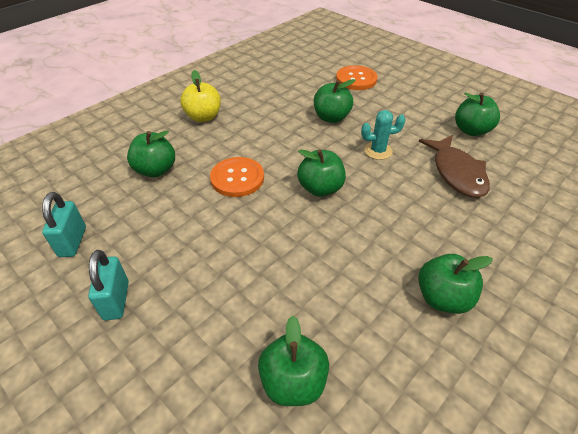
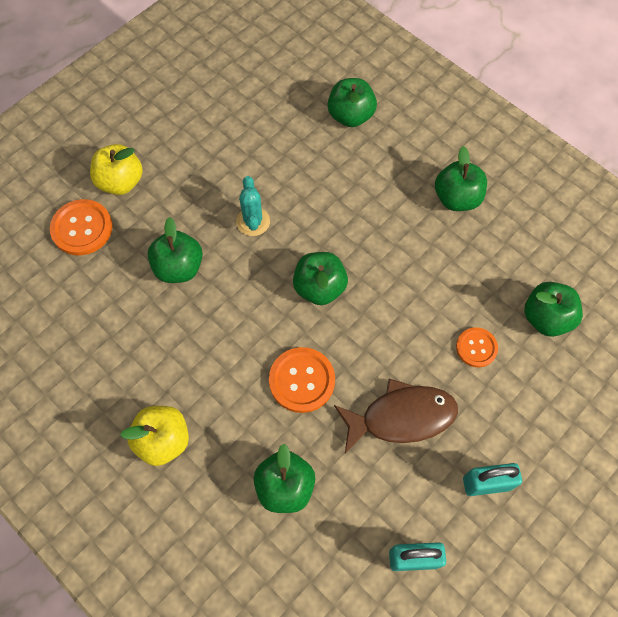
camera: 90 degrees left, 20 degrees up
brown fish [419,135,490,198] -> brown fish moved to [334,379,458,453]
green apple [455,92,500,136] -> green apple moved to [328,78,377,127]
none -> yellow apple [90,144,143,195]
none -> orange button [456,327,498,367]

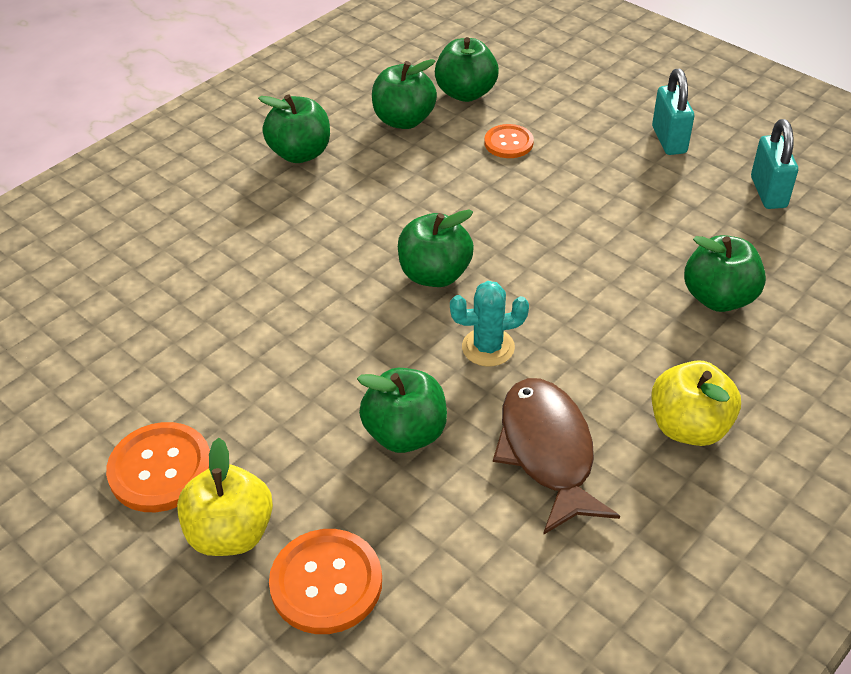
camera: 90 degrees left, 20 degrees down
turquoise cactus [236,176,270,236] -> turquoise cactus moved to [450,281,529,367]
orange button [269,347,335,413] -> orange button moved to [106,422,210,512]
green apple [328,78,377,127] -> green apple moved to [372,59,437,129]
brown fish [334,379,458,453] -> brown fish moved to [493,378,620,535]

